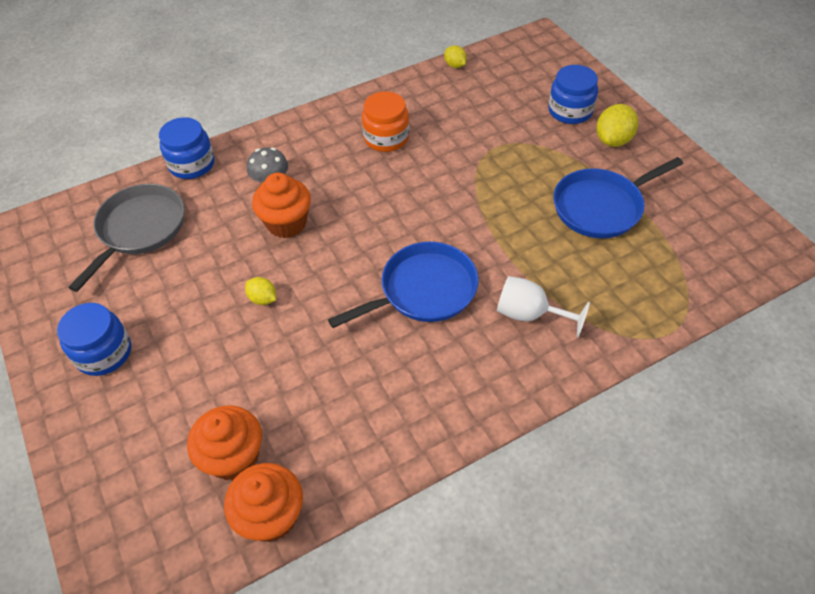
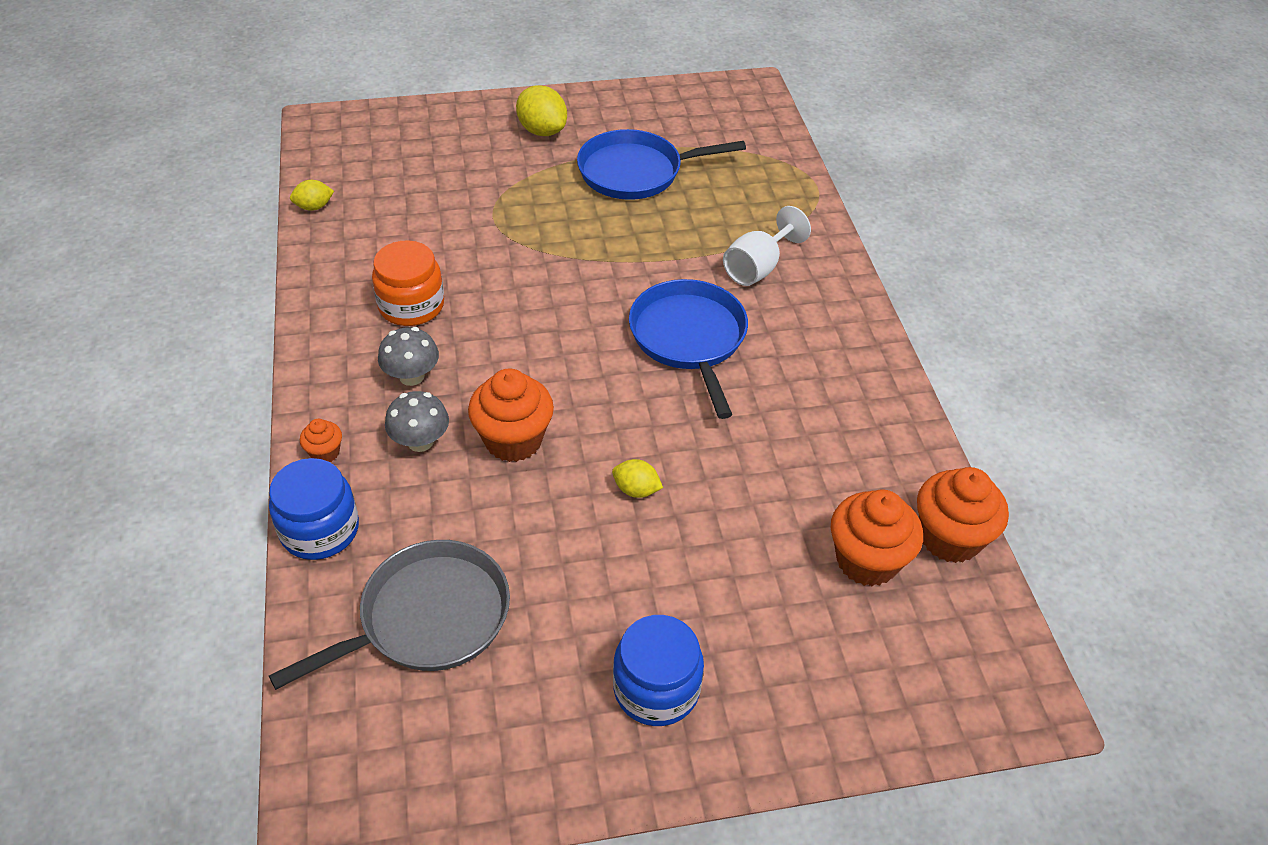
camera: 75 degrees left, 5 degrees down
grey pan [68,184,185,292] -> grey pan turned 105 degrees clockwise [269,540,510,690]
yellow lemon [245,277,276,305] -> yellow lemon turned 60 degrees clockwise [612,459,663,498]
blue jar [548,65,598,124] -> none
blue pan [553,157,683,238] -> blue pan turned 90 degrees clockwise [577,129,746,200]
none -> orange cupcake [300,419,342,462]
none -> grey mushroom [378,327,439,386]

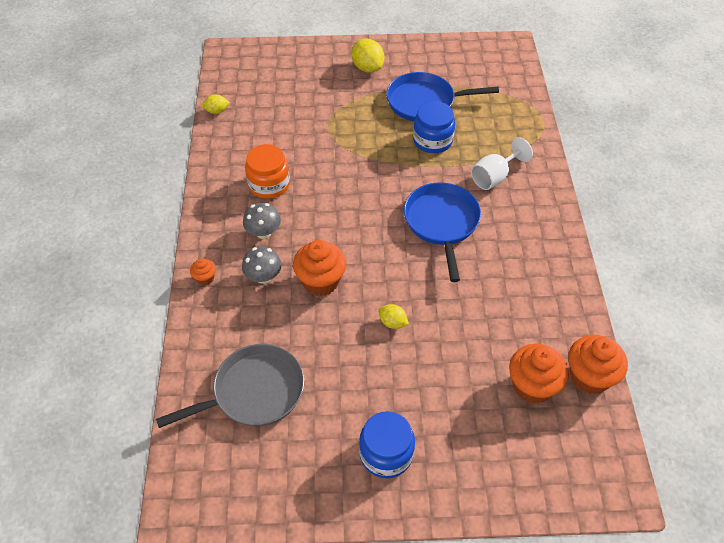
camera: 10 degrees right, 5 degrees up
blue jar [269,458,359,560] -> blue jar moved to [413,101,455,153]

